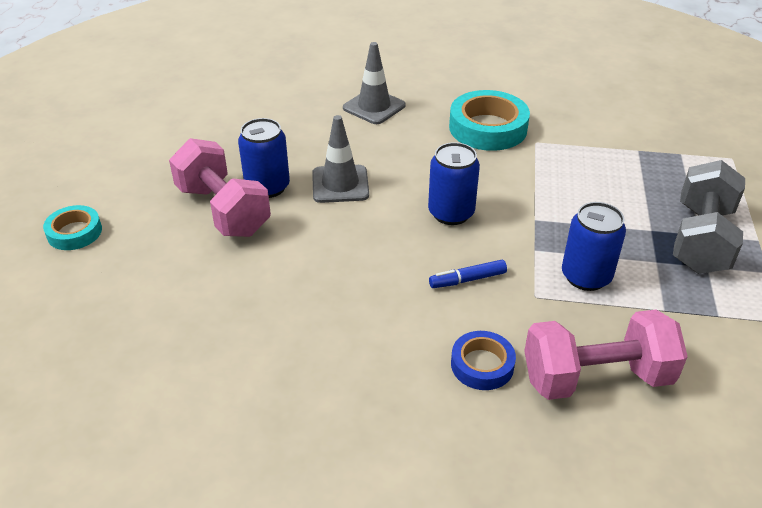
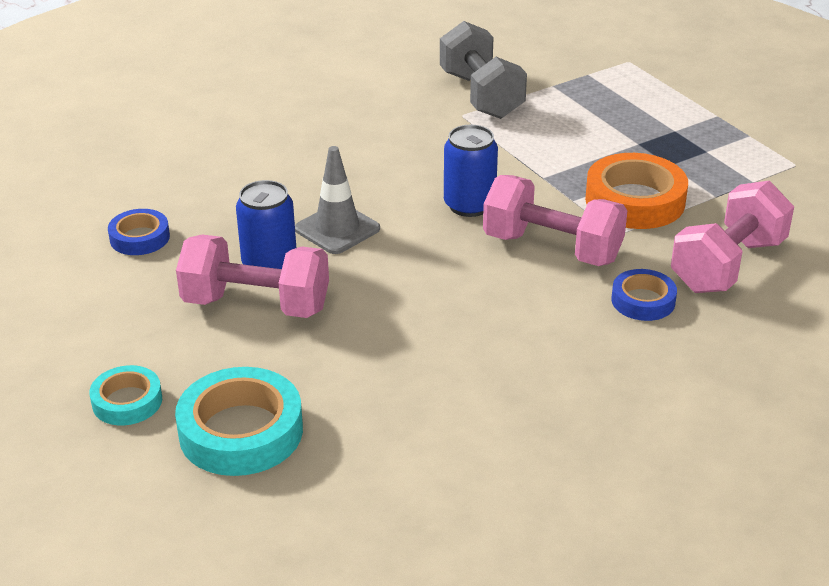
camera: 40 degrees left, 5 degrees down
grey traffic cone [343,42,406,124] -> none
blue marker [429,260,507,288] -> pink dumbbell [483,175,628,266]
turquoise tape [449,90,530,151] -> turquoise tape moved to [175,367,303,476]
blue can [562,202,626,291] -> orange tape [585,153,688,229]
grey dumbbell [673,160,745,274] -> grey dumbbell moved to [440,21,527,119]
none -> blue tape [108,209,170,255]

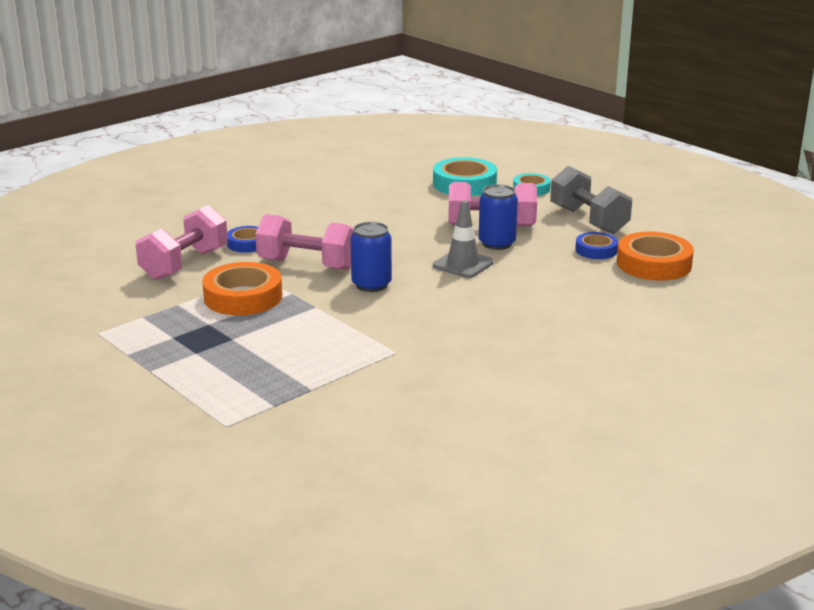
camera: 170 degrees right, 10 degrees down
grey dumbbell [440,21,527,119] -> grey dumbbell moved to [550,166,632,234]
none -> orange tape [617,232,694,281]

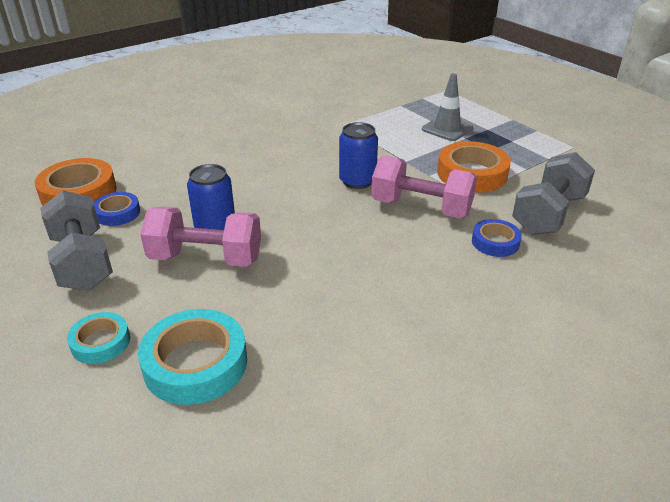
camera: 175 degrees left, 10 degrees up
pink dumbbell [136,205,228,280] -> grey dumbbell [512,152,595,235]
grey traffic cone [433,200,494,278] -> grey traffic cone moved to [422,73,473,141]

